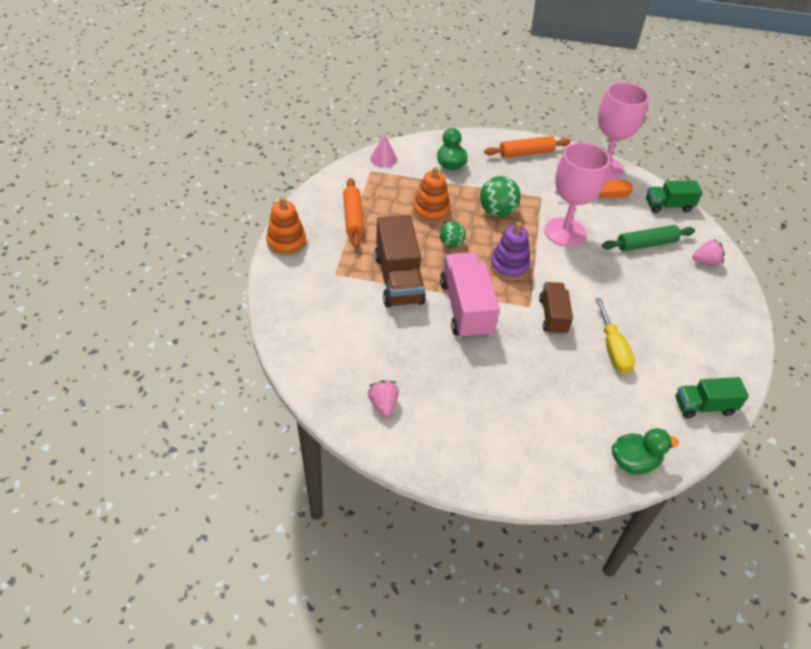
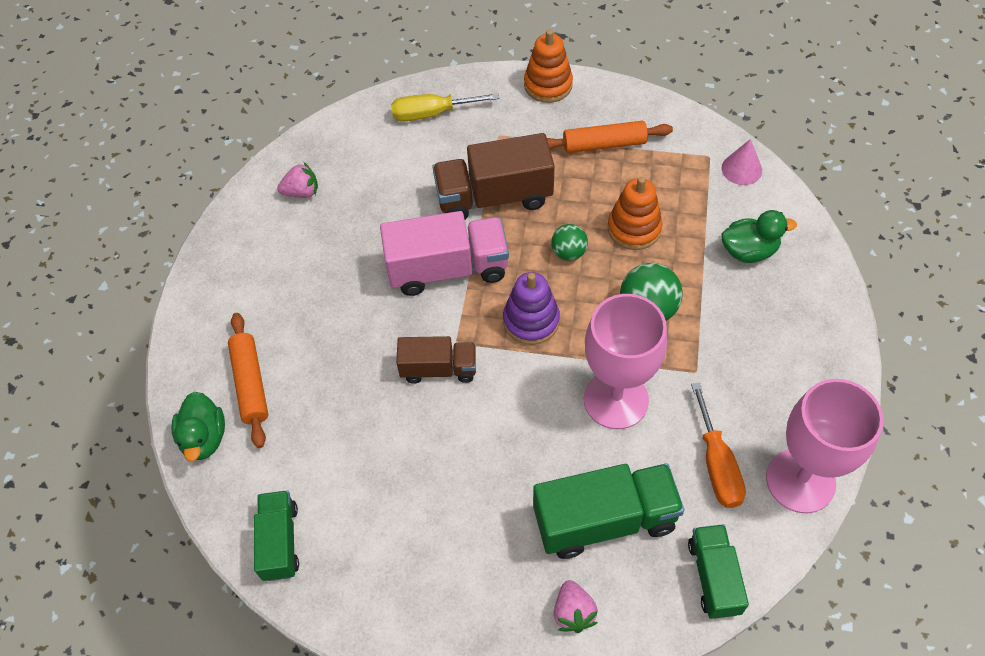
camera: 95 degrees right, 10 degrees up
orange rolling pin [484,136,570,158] -> orange rolling pin moved to [228,313,268,448]
yellow screwdriver [595,298,635,374] -> yellow screwdriver moved to [391,93,499,121]
green rolling pin [602,225,695,251] -> green truck [533,463,684,559]

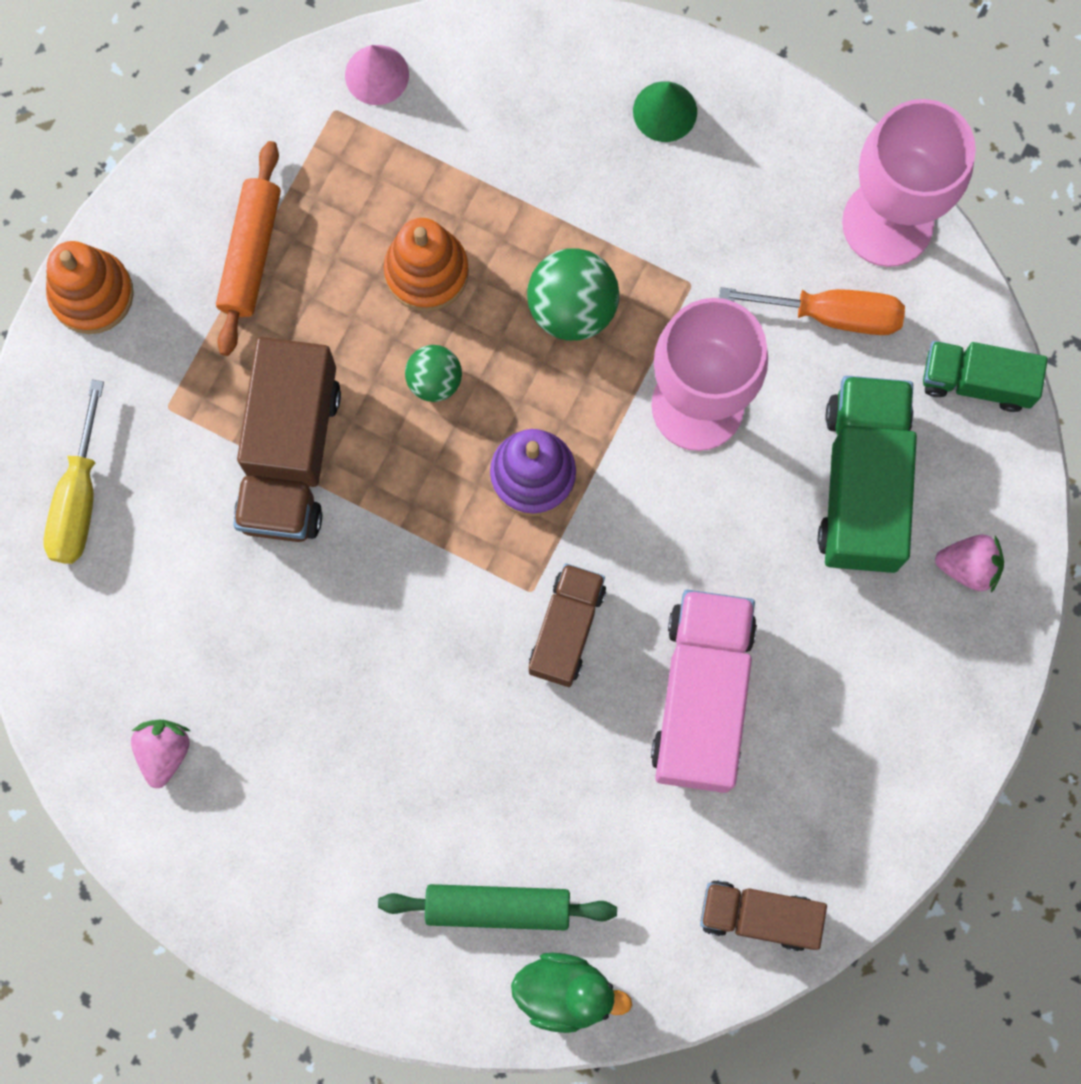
camera: 75 degrees left, 20 degrees up
orange rolling pin [228,313,268,448] -> green rolling pin [378,884,617,930]
green truck [254,490,299,581] -> brown truck [700,880,827,951]
pink truck [380,211,509,296] -> pink truck moved to [651,590,757,793]
green duck [721,210,797,263] -> none
none -> green cone [633,81,697,142]

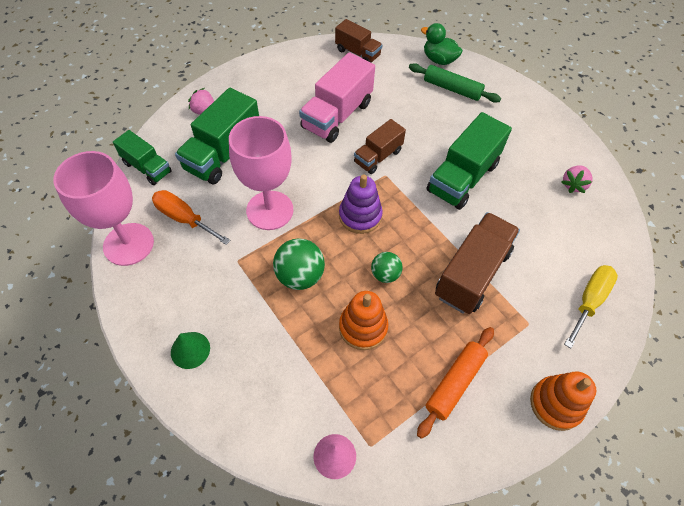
camera: 155 degrees left, 20 degrees down
none -> green truck [426,112,512,210]

